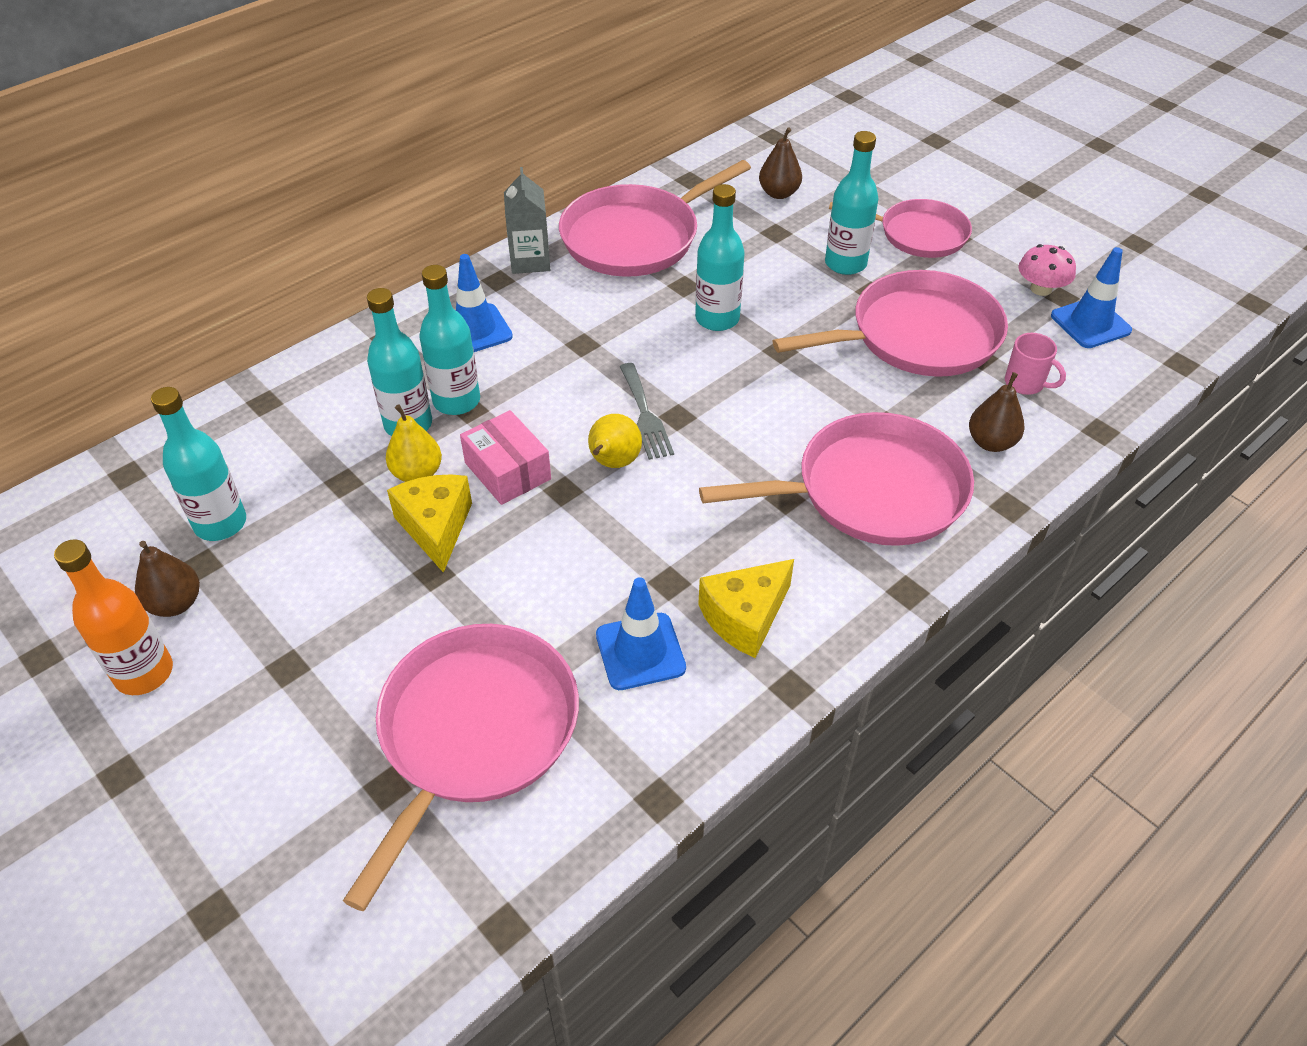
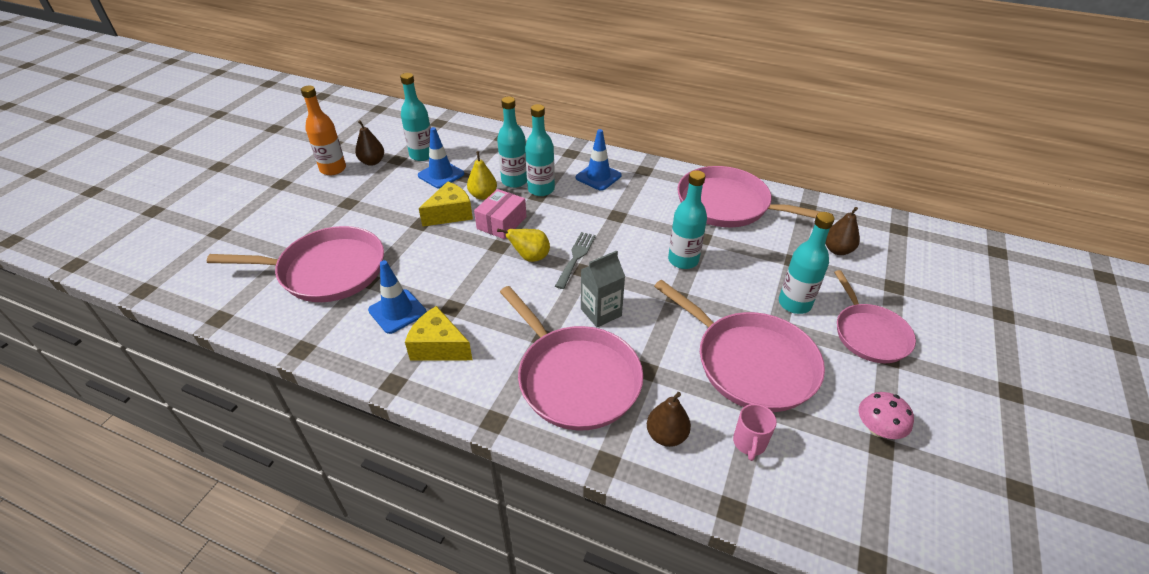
camera: 65 degrees right, 5 degrees down
grey carton [504,167,550,274] -> grey carton moved to [581,250,625,327]
grey fork [620,363,674,460] -> grey fork turned 150 degrees clockwise [555,232,596,289]
blue traffic cone [1051,247,1132,348] -> blue traffic cone moved to [418,127,464,189]

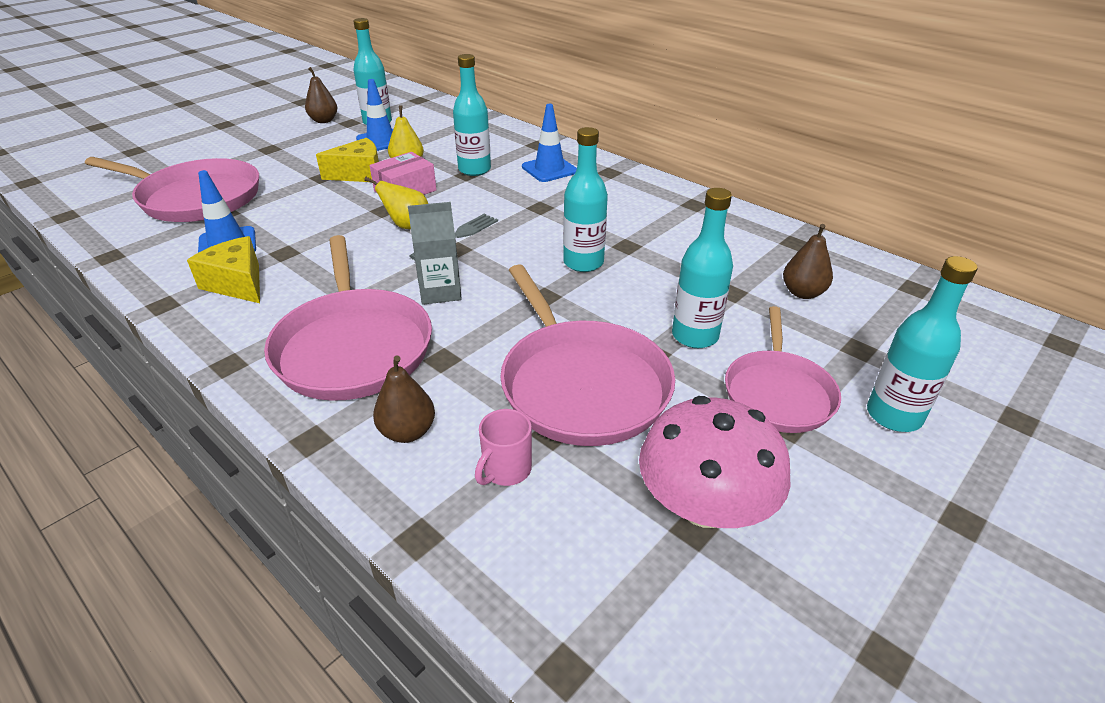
camera: 20 degrees right, 5 degrees down
orange bottle [301,86,346,175] -> none
turquoise bottle [497,97,527,188] -> turquoise bottle moved to [867,256,978,432]
pink pan [677,166,833,227] -> none
pink mushroom [859,392,914,439] -> pink mushroom [639,396,791,528], size x1.81

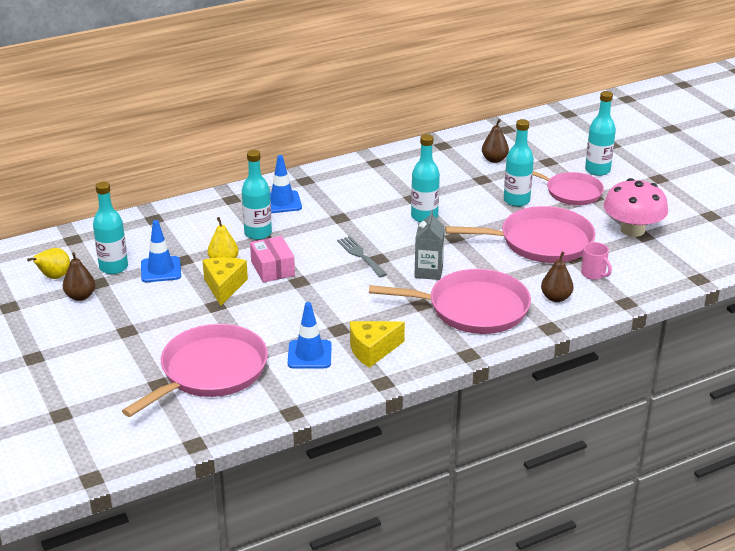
camera: 70 degrees left, 5 degrees down
yellow pear [364,177,428,229] -> yellow pear moved to [27,248,70,279]

